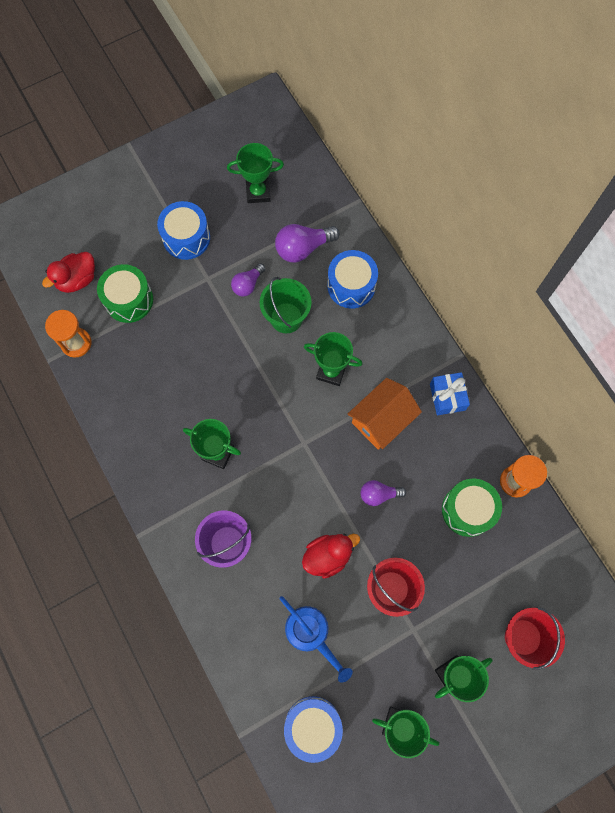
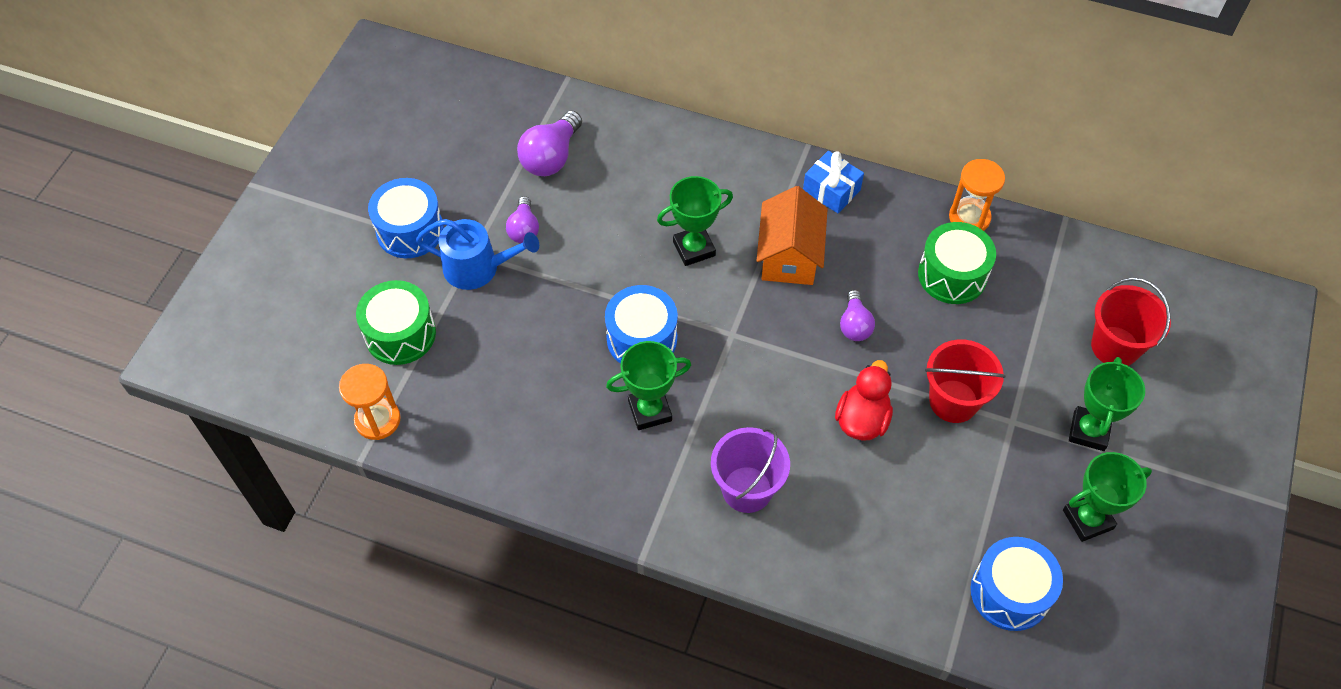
camera: 40 degrees left, 15 degrees down
red duck [42,252,95,293] -> none
green trophy [227,143,284,203] -> none
green bucket [260,277,312,333] -> none
blue watering can [280,596,353,683] -> blue watering can moved to [416,219,539,290]
blue drum [327,250,378,309] -> blue drum moved to [605,285,678,364]
purple light bulb [361,480,406,506] -> purple light bulb turned 45 degrees counterclockwise [840,290,875,341]

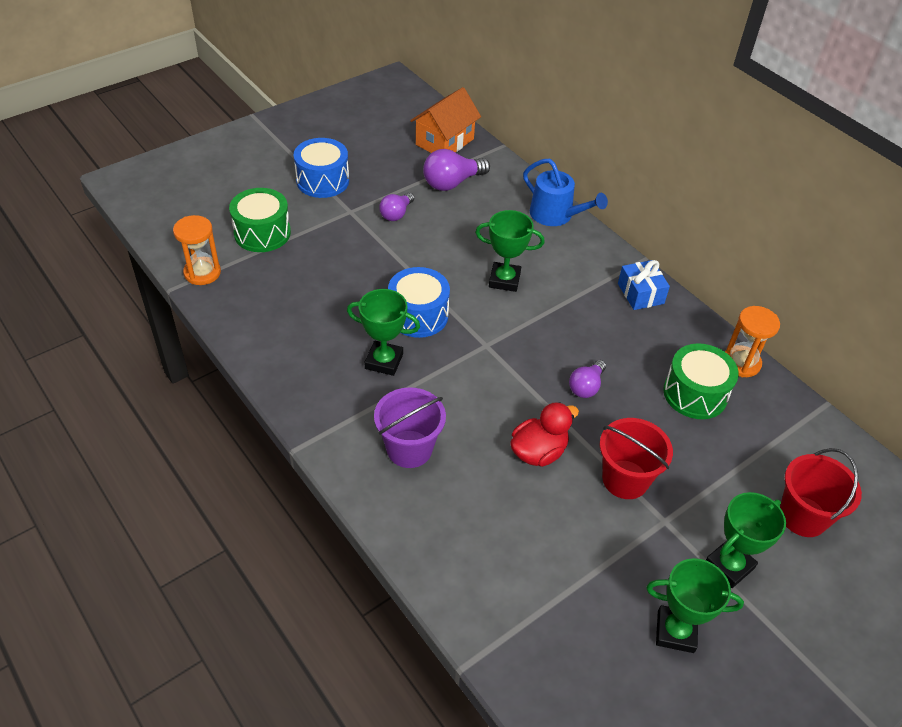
camera: 30 degrees right, 10 degrees down
blue watering can [416,219,539,290] -> blue watering can moved to [523,159,608,226]
orange house [756,186,828,285] -> orange house moved to [410,87,481,153]
blue drum [971,537,1063,631] -> none

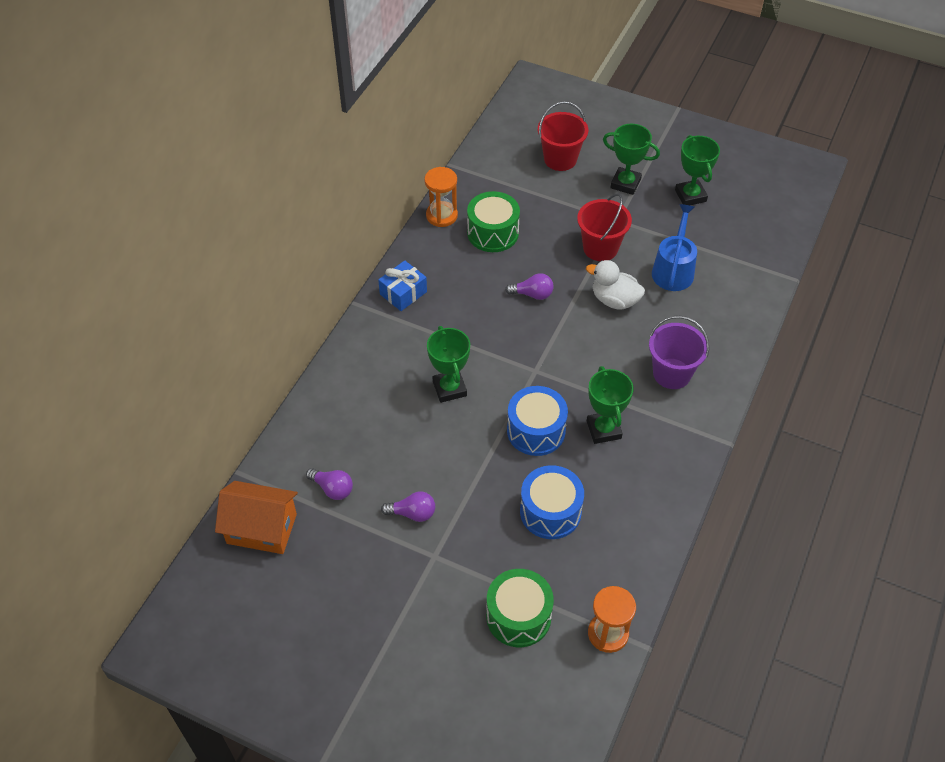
camera: 115 degrees left, 5 degrees up
blue drum [294,138,349,198] -> blue drum moved to [520,465,584,539]
purple light bulb [423,149,490,191] -> purple light bulb [306,468,353,500], size x0.63
red duck [510,402,579,467] -> white duck [586,260,645,309]
blue watering can [523,159,608,226] -> blue watering can moved to [652,204,697,291]

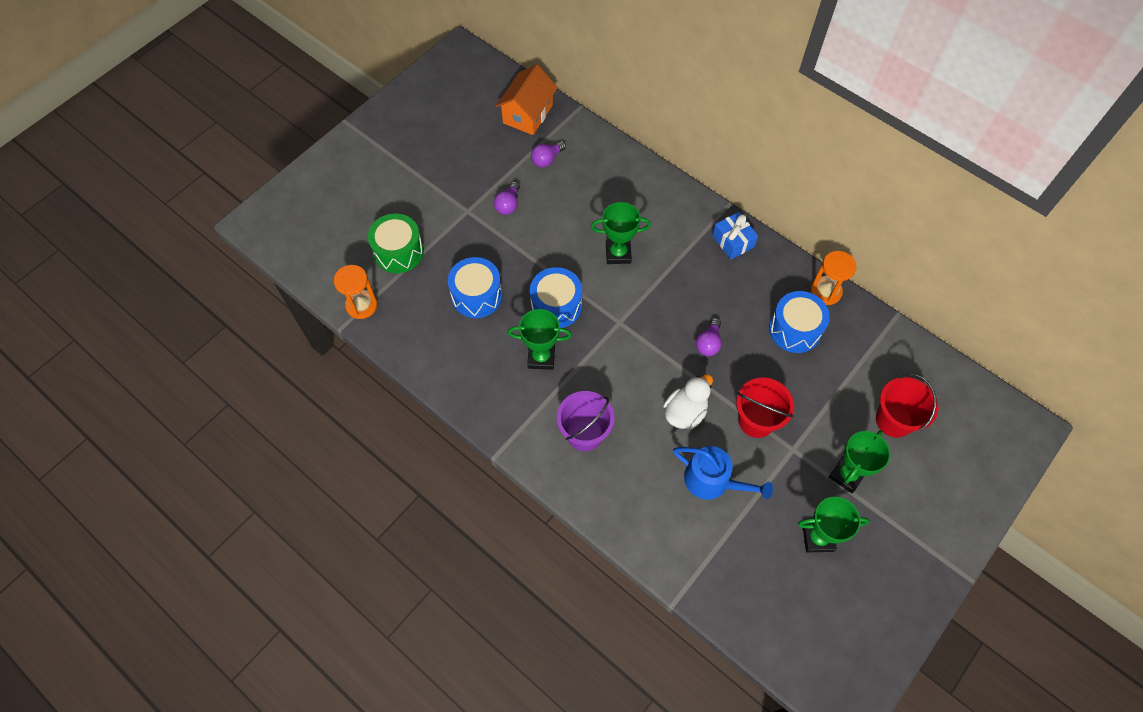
camera: 105 degrees right, 10 degrees up
green drum [467,191,520,252] -> blue drum [769,291,830,353]

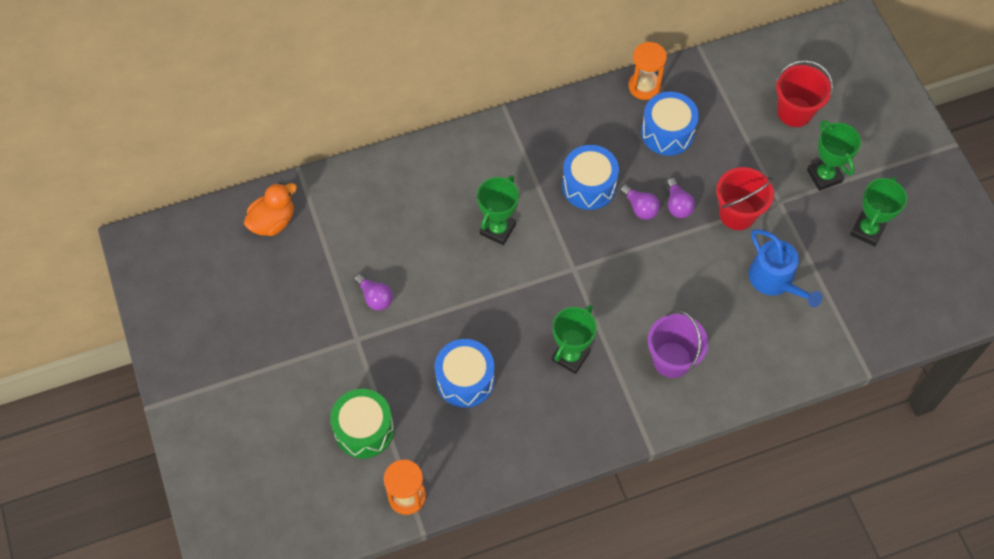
camera: 60 degrees left, 0 degrees up
orange house [496,64,558,135] -> orange duck [244,183,297,236]
blue drum [530,267,582,328] -> blue drum moved to [562,145,619,210]
purple light bulb [531,141,566,168] -> purple light bulb moved to [667,178,695,218]
white duck [663,374,713,429] -> none
blue watering can [673,446,773,500] -> blue watering can turned 90 degrees clockwise [749,229,823,307]
blue gift [712,212,758,259] -> none

